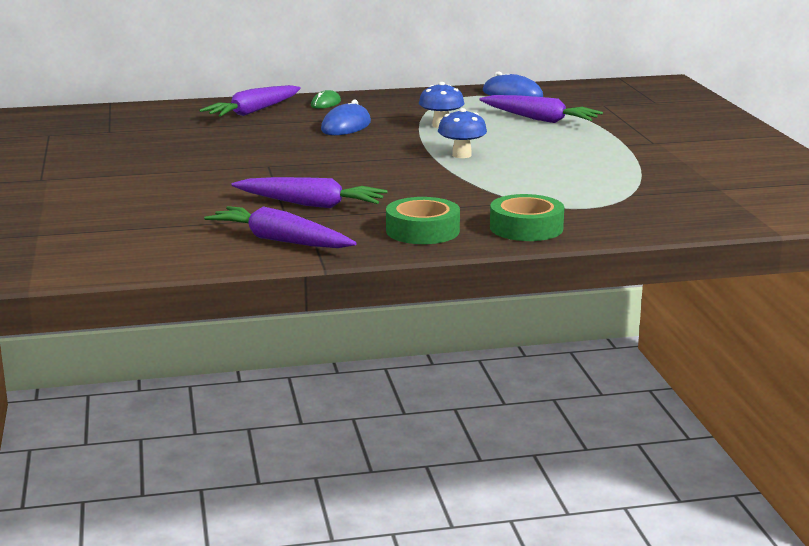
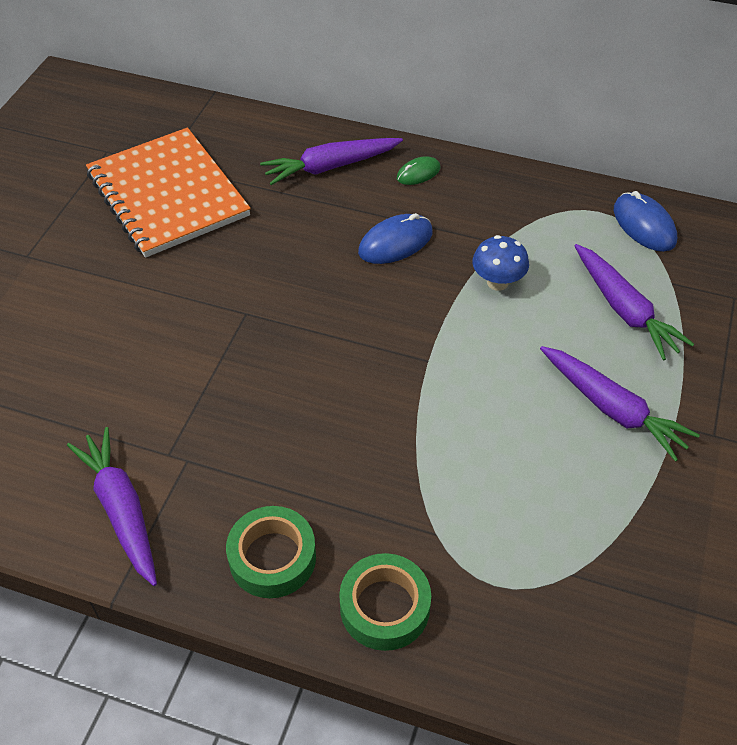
camera: 30 degrees right, 30 degrees up
purple carrot [232,177,387,208] -> purple carrot moved to [540,346,700,462]
blue mushroom [438,108,487,158] -> none
none -> orange notebook [86,128,251,258]

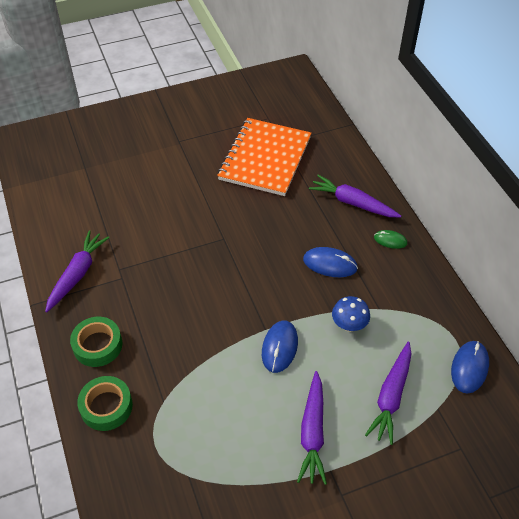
camera: 50 degrees right, 0 degrees up
none -> blue mouse [262,321,298,373]

